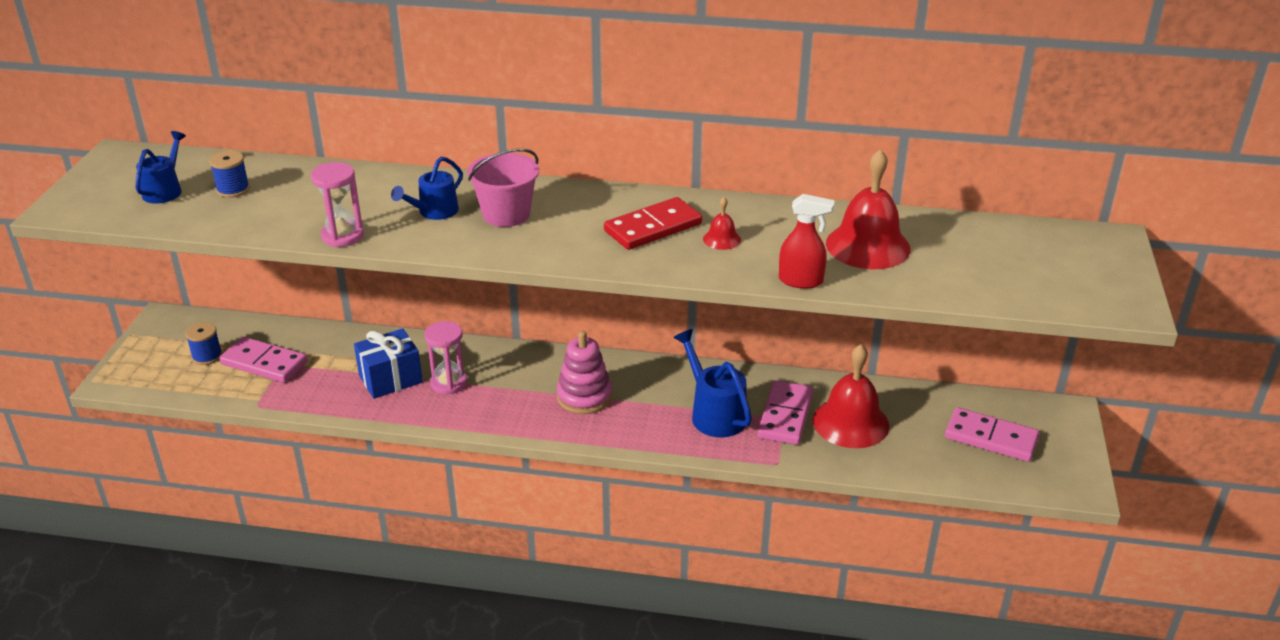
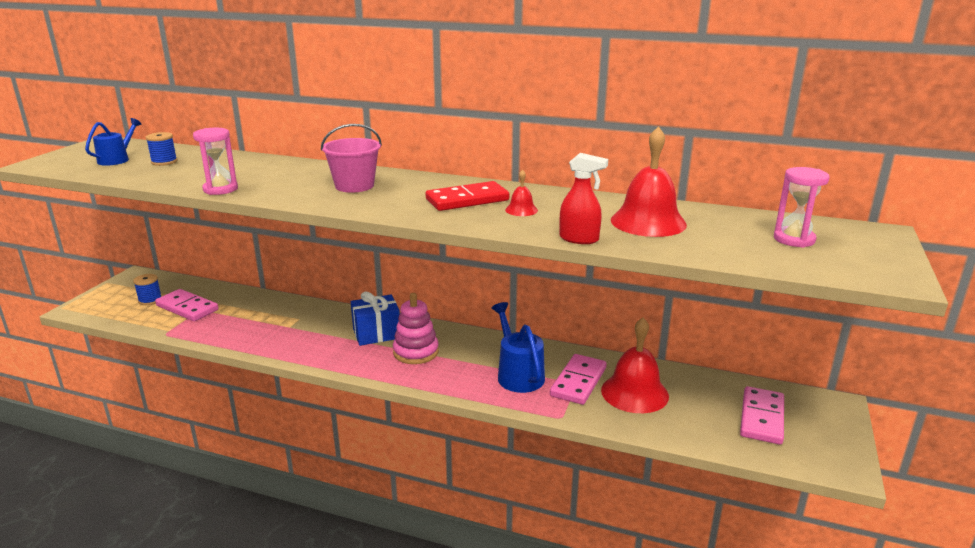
camera: 10 degrees right, 10 degrees down
blue gift [354,328,423,399] -> blue gift moved to [351,292,400,346]
blue watering can [391,157,463,220] -> none
pink hourglass [425,321,467,395] -> pink hourglass moved to [774,167,830,248]
pink domino [945,407,1040,462] -> pink domino turned 75 degrees clockwise [740,386,784,445]

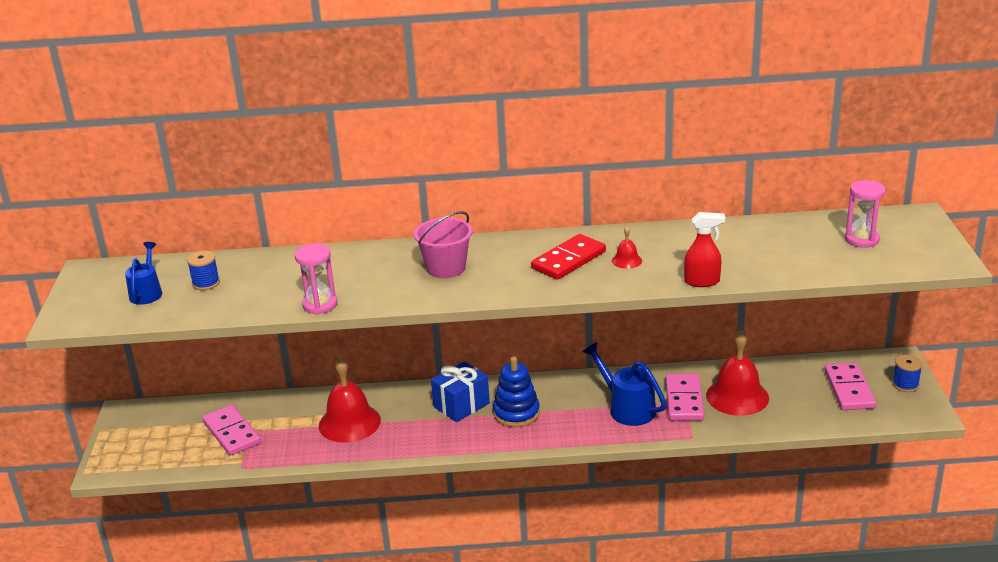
camera: 20 degrees left, 5 degrees up
blue spool [133,274,162,305] -> blue spool moved to [892,355,923,392]
pink domino [155,289,219,321] -> pink domino turned 45 degrees clockwise [202,405,261,456]
pink stacking toy [393,293,439,364] -> blue stacking toy [493,356,540,427]
red bell [611,126,687,237] -> red bell moved to [319,356,381,443]

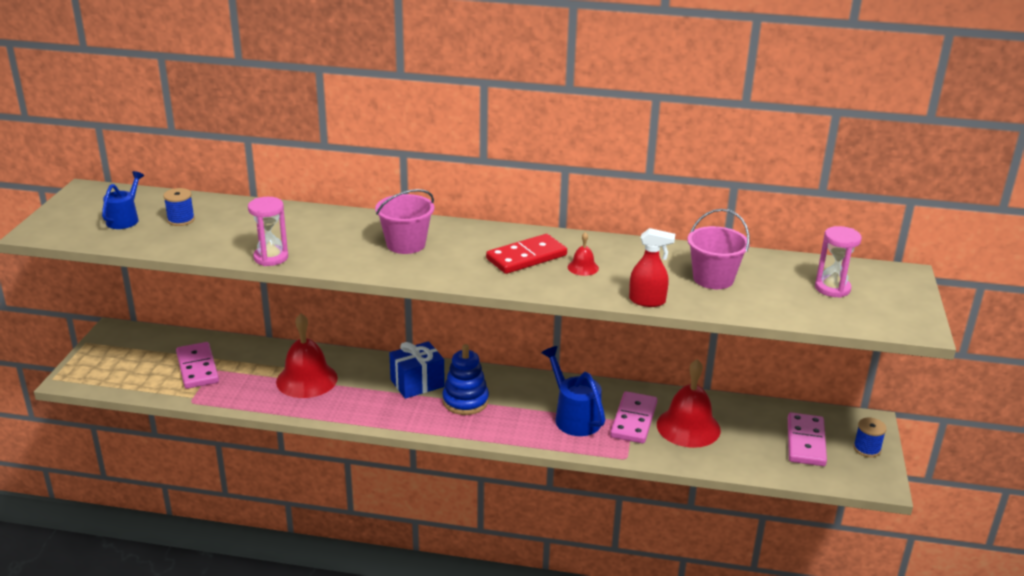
camera: 10 degrees right, 0 degrees up
none -> pink bucket [687,209,750,289]

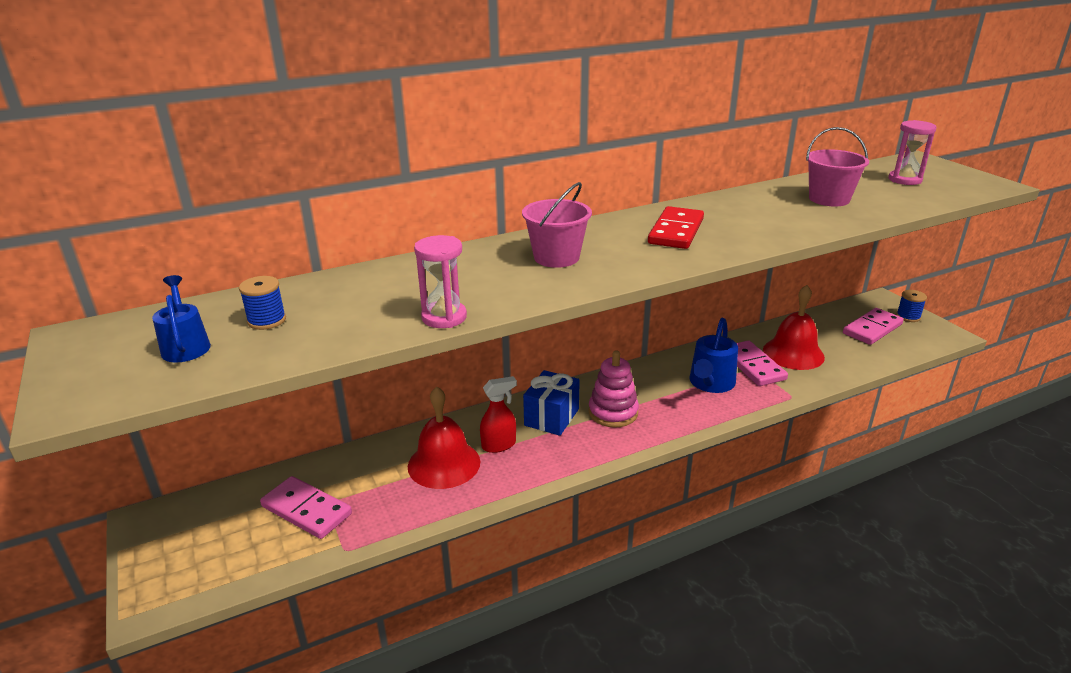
camera: 35 degrees left, 0 degrees up
blue stacking toy [442,344,489,415] -> pink stacking toy [589,350,639,428]
blue watering can [541,346,605,436] -> blue watering can turned 90 degrees counterclockwise [689,318,738,393]
red bell [568,232,599,276] -> none
red spray bottle [629,228,675,307] -> red spray bottle moved to [480,376,517,453]
pink domino [788,412,827,466] -> pink domino turned 75 degrees clockwise [843,308,904,345]

